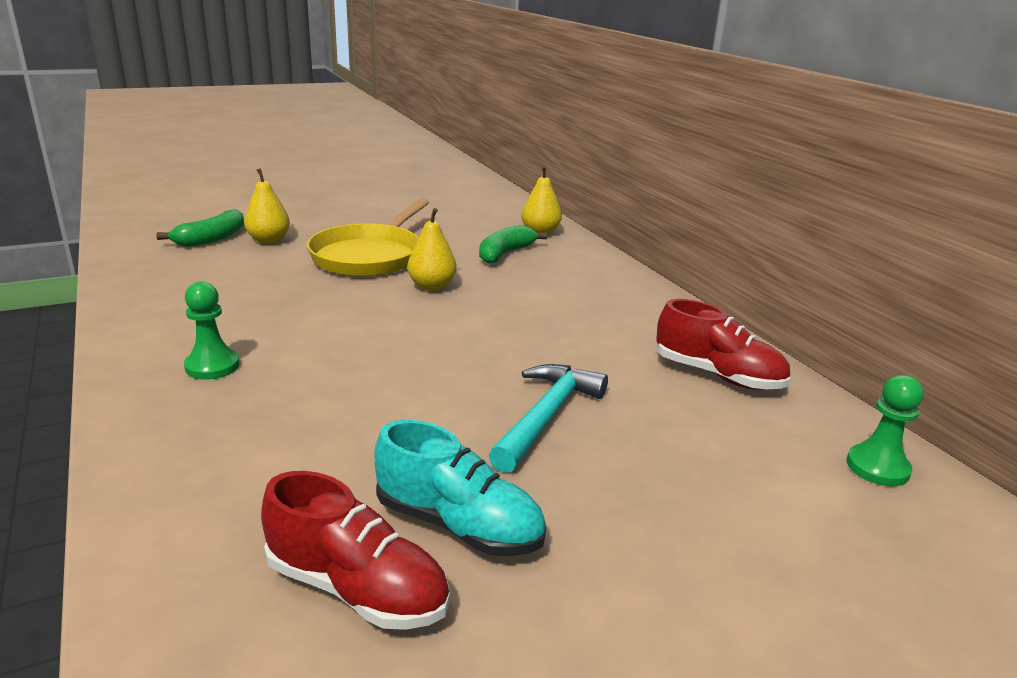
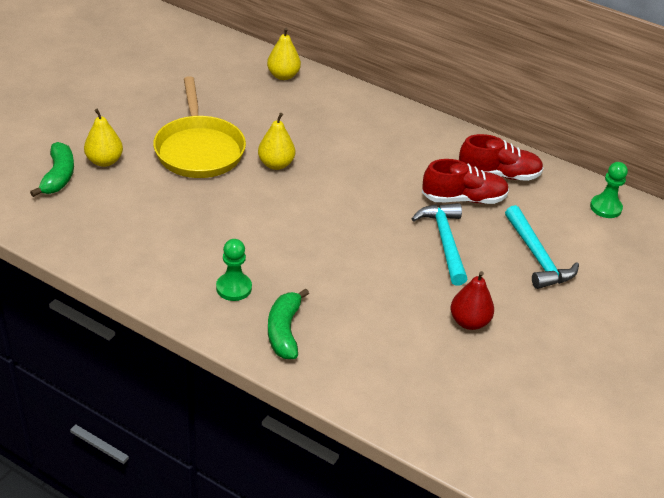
camera: 35 degrees left, 15 degrees up
red shoe [261,471,450,630] -> red shoe moved to [422,159,509,204]
turquoise shoe [375,420,546,556] -> red pear [451,271,494,330]
green banana [479,225,547,264] -> green banana moved to [268,288,309,359]
none -> turquoise hammer [505,205,579,289]

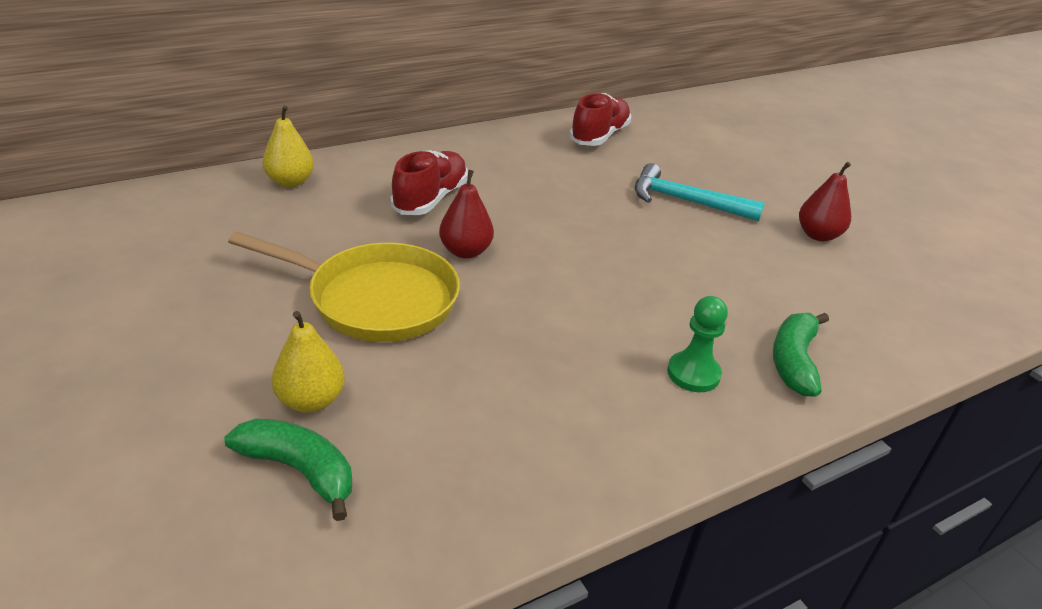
camera: 60 degrees left, 5 degrees down
yellow pear [258,113,295,170] -> red pear [439,170,494,259]
green banana [268,288,309,359] -> green banana turned 75 degrees clockwise [773,313,829,397]
red shoe [422,159,509,204] -> red shoe moved to [391,150,468,215]
turquoise hammer [505,205,579,289] -> none
green pawn [590,162,628,218] -> none

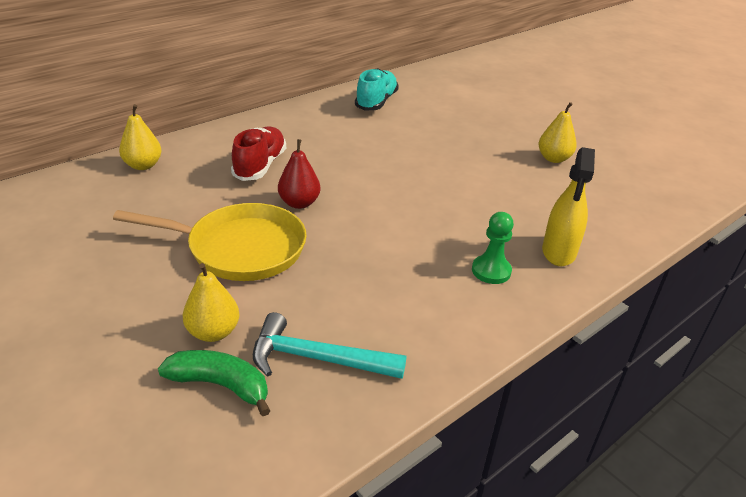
camera: 10 degrees left, 0 degrees up
red shoe [569,93,631,146] -> turquoise shoe [355,68,399,110]
turquoise hammer [635,163,765,221] -> turquoise hammer moved to [253,312,407,379]
green banana [773,313,829,397] -> yellow spray bottle [542,147,595,266]
red pear [799,162,851,241] -> yellow pear [538,102,577,163]

